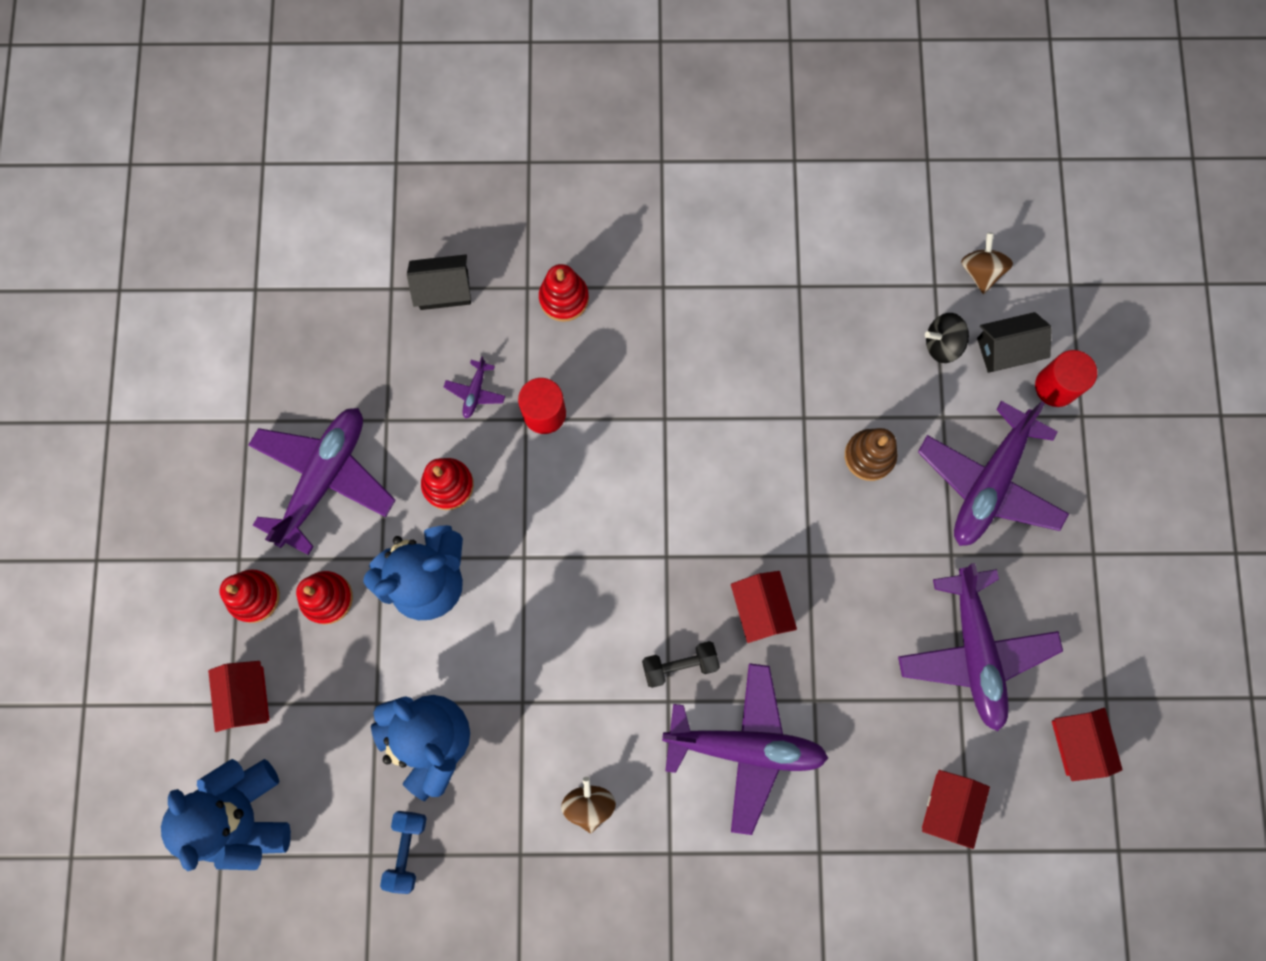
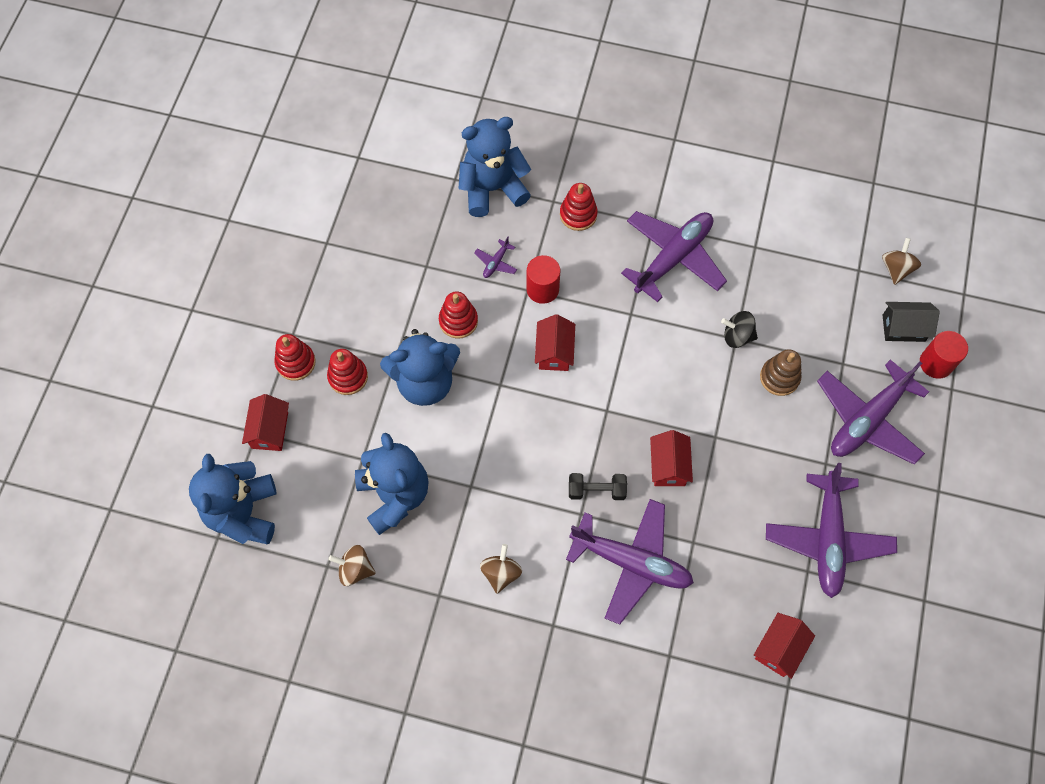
camera: 15 degrees right, 10 degrees down
purple plane [248,408,395,555] -> purple plane moved to [621,211,727,302]
blue dumbbell [380,811,427,894] -> brown spinning top [328,545,376,586]
black house [407,254,471,310] -> blue teddy bear [459,117,531,217]
black spinning top [925,313,969,363] -> black spinning top moved to [721,311,758,348]
red house [1052,708,1123,781] -> red house moved to [535,314,575,371]

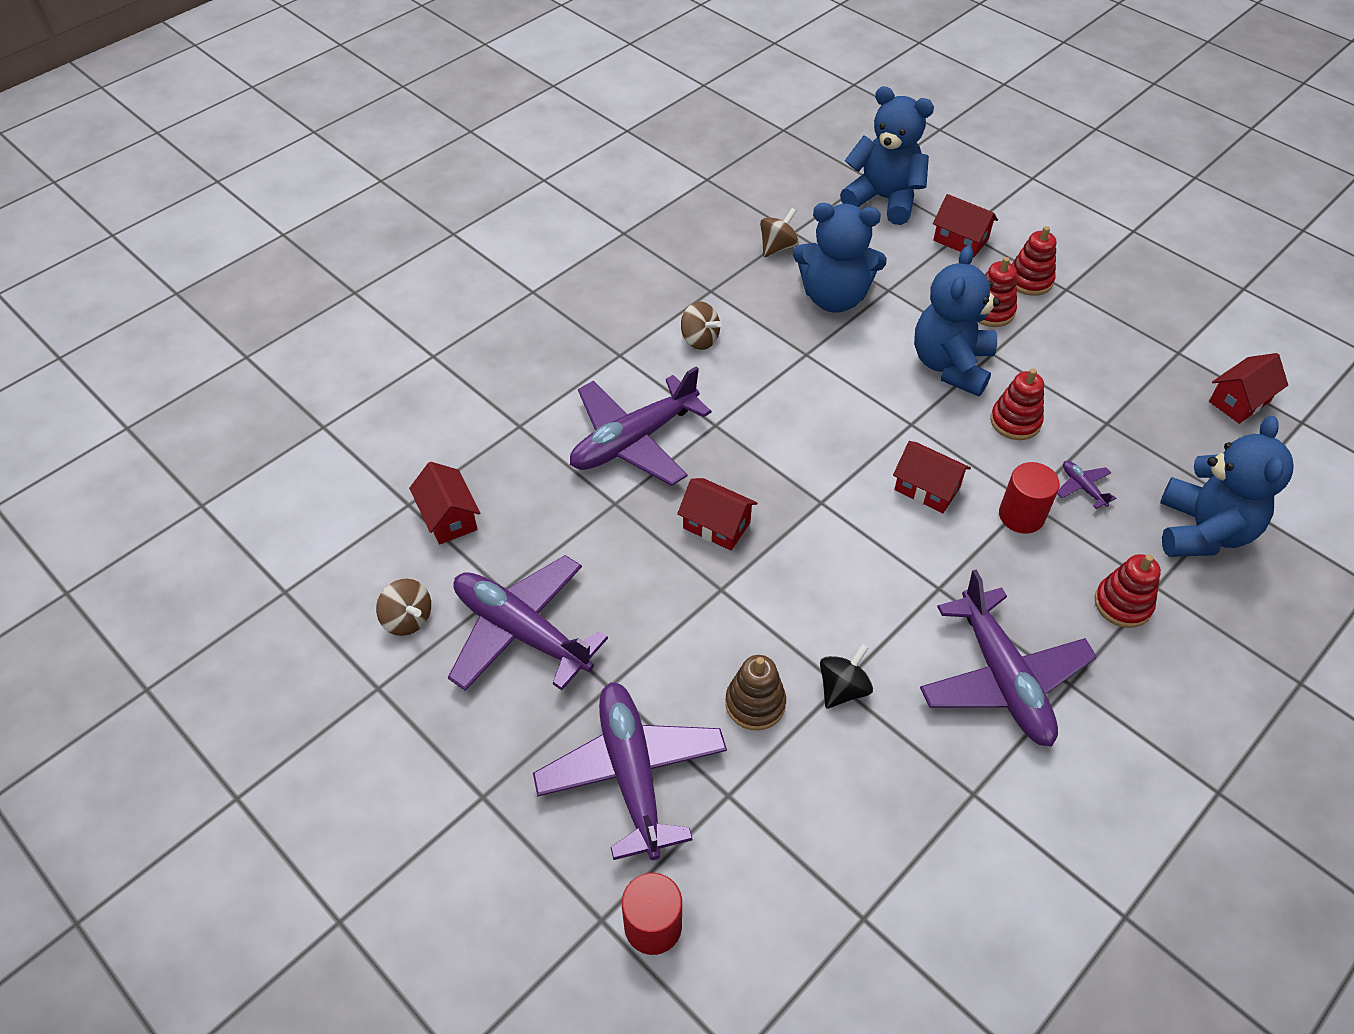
camera: 120 degrees right, 15 degrees down
black dumbbell [569,473,627,500] -> none
brown spinning top [882,238,921,285] -> brown spinning top moved to [376,579,431,636]
black house [883,302,940,342] -> none
none -> red house [1209,353,1288,424]

